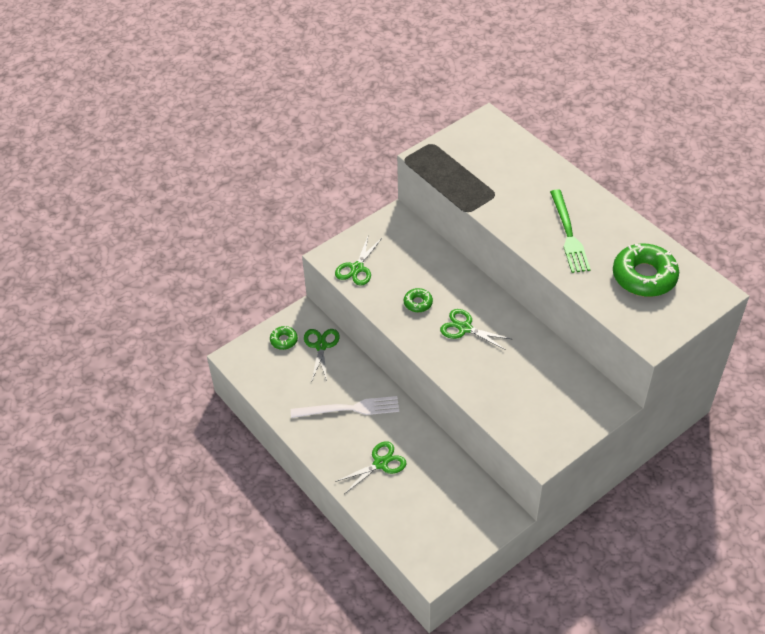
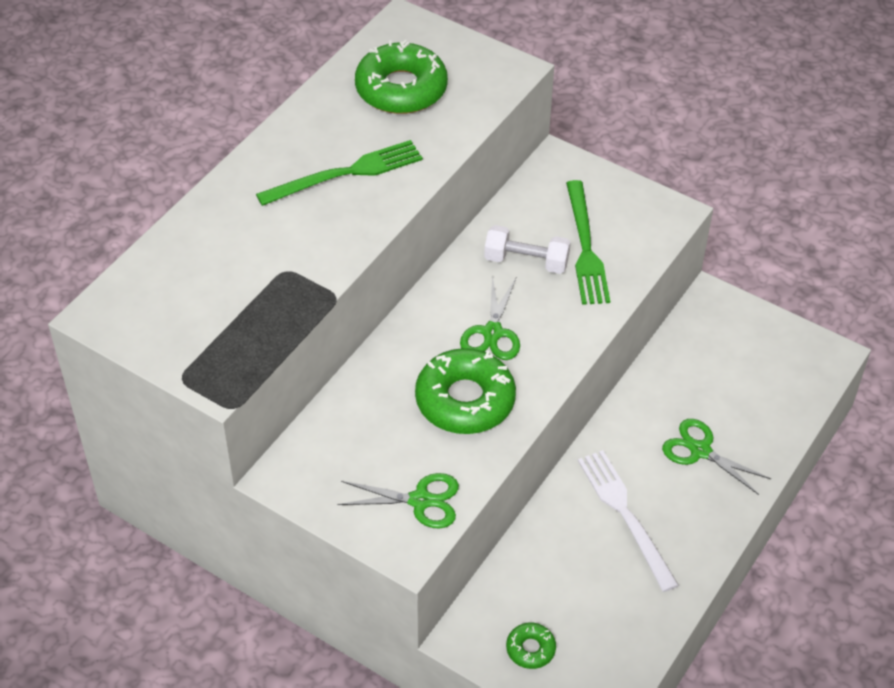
camera: 110 degrees left, 0 degrees up
green scissors [304,329,340,382] -> none
green donut [404,288,433,312] -> green donut [415,348,516,434], size x2.09
none -> white dumbbell [484,225,571,274]
none -> green fork [566,180,610,305]

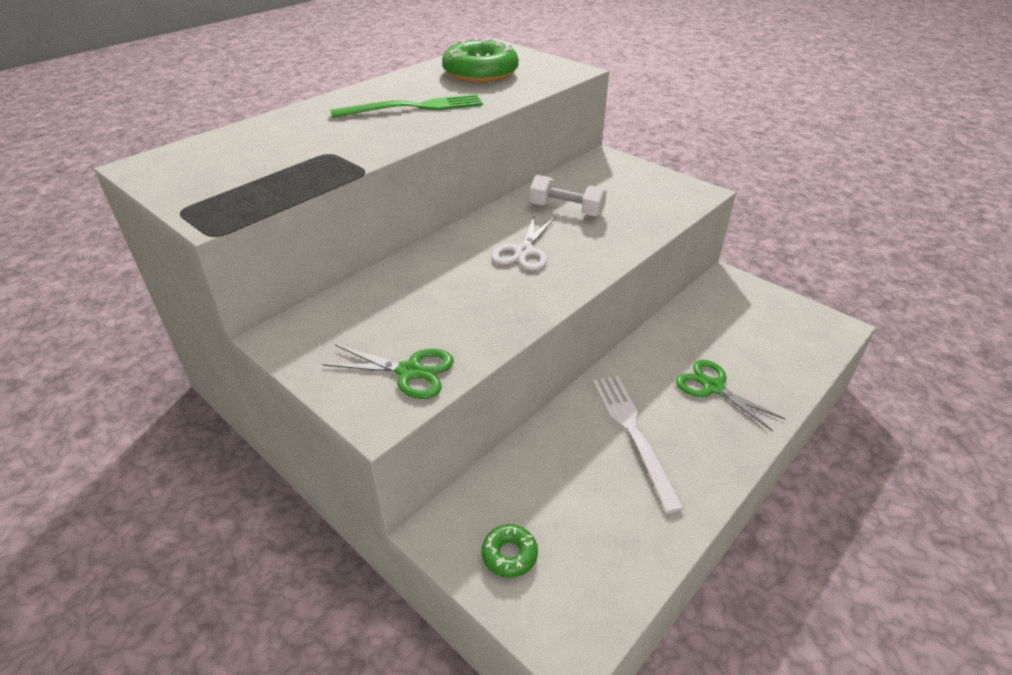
camera: 10 degrees right, 10 degrees down
green donut [415,348,516,434] -> none
green scissors [460,275,520,360] -> white scissors [491,217,555,271]
green fork [566,180,610,305] -> none

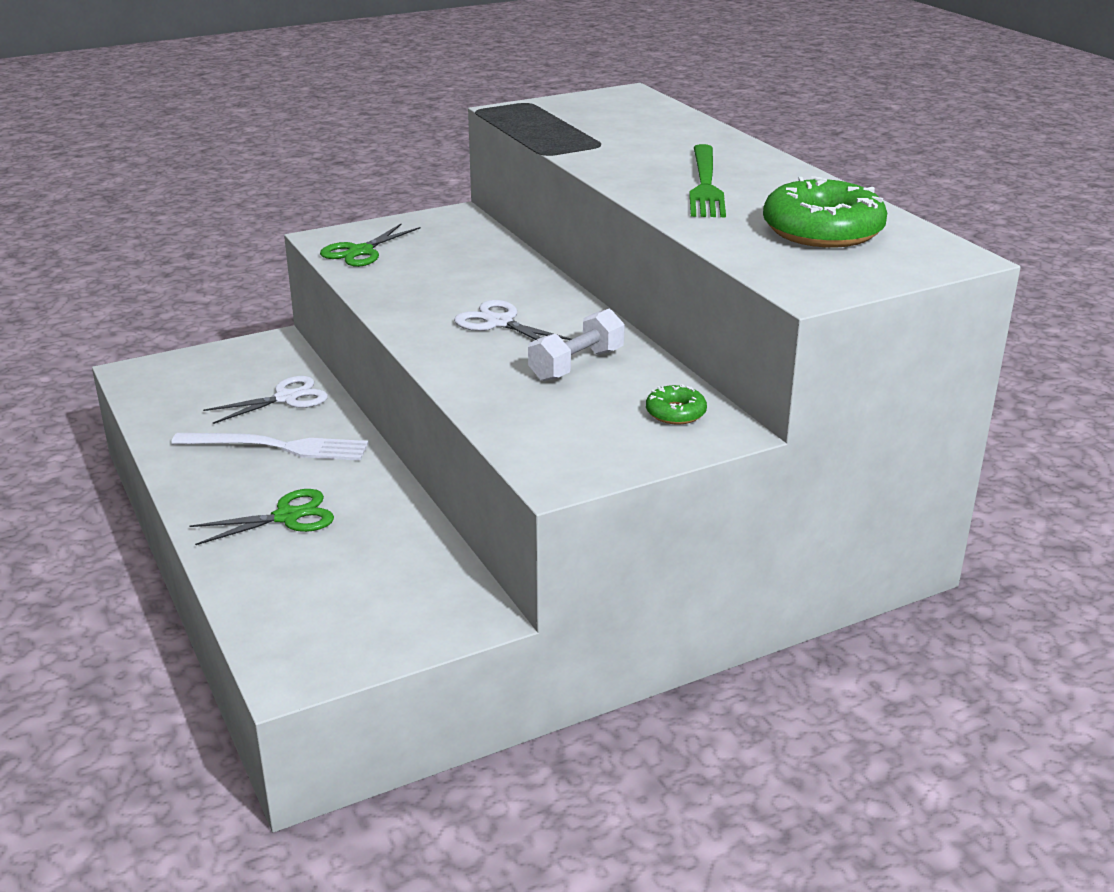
camera: 110 degrees right, 10 degrees down
green donut [482,524,538,578] -> green donut moved to [646,384,707,425]
none -> white scissors [203,376,328,424]

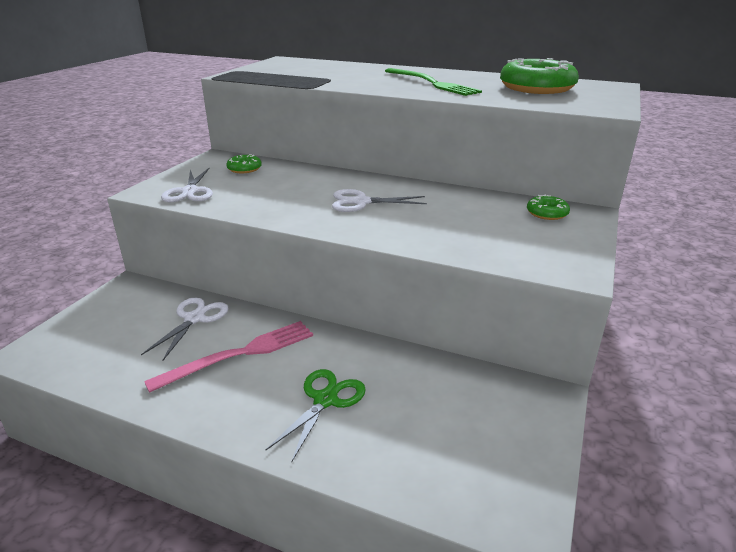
camera: 40 degrees left, 0 degrees up
white fork [171,433,368,460] -> pink fork [144,321,313,393]
green scissors [320,224,421,267] -> white scissors [161,168,213,202]
white dumbbell [528,309,625,381] -> none
none -> green donut [226,154,262,173]

